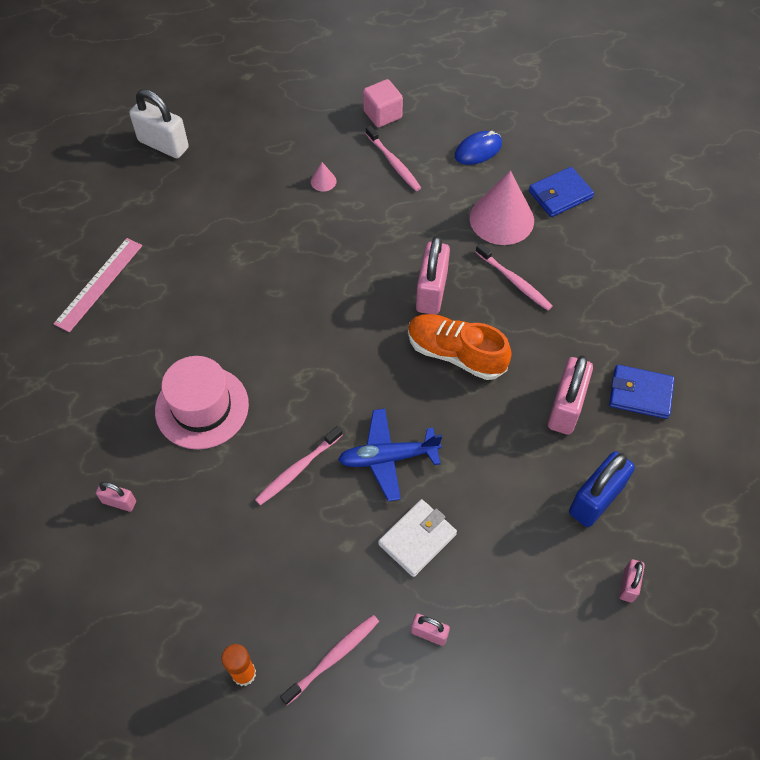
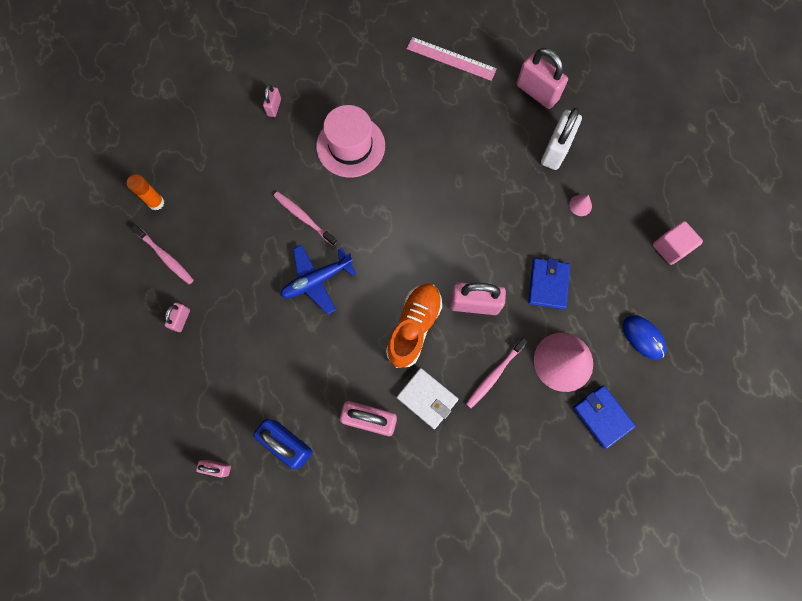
camera: 85 degrees right, 15 degrees up
white padlock [129,89,189,158] -> white padlock moved to [541,108,582,170]
blue plane [338,409,442,501] -> blue plane turned 105 degrees counterclockwise [280,245,356,314]
pink toothbrush [365,125,421,191] -> none
white wallet [378,499,457,577] -> white wallet moved to [397,368,458,429]
blue wallet [609,365,675,419] -> blue wallet moved to [528,258,570,309]
none -> pink padlock [517,48,568,109]

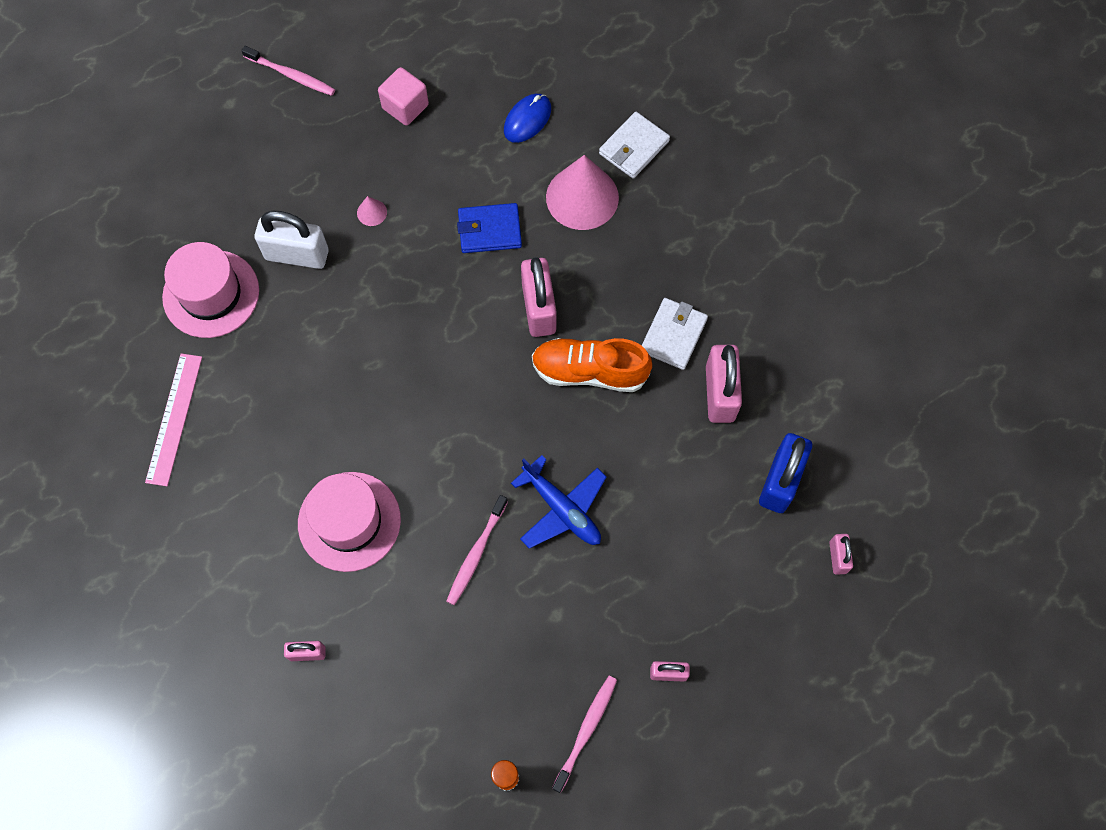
camera: 105 degrees left, 5 degrees down
pink toothbrush [466,338,528,408] -> pink toothbrush moved to [241,46,335,96]
pink padlock [517,48,568,109] -> pink hat [162,242,259,338]
blue wallet [573,385,636,449] -> white wallet [599,112,670,179]

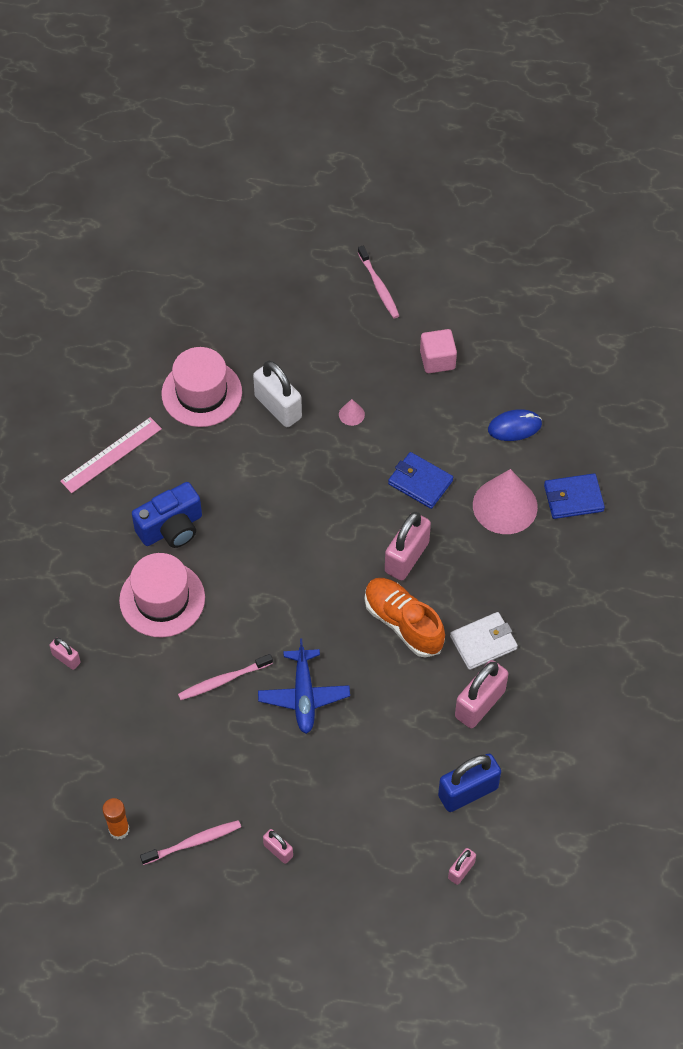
camera: 40 degrees right, 10 degrees down
white wallet [599,112,670,179] -> blue wallet [544,473,605,519]
none -> blue camera [132,482,202,548]

